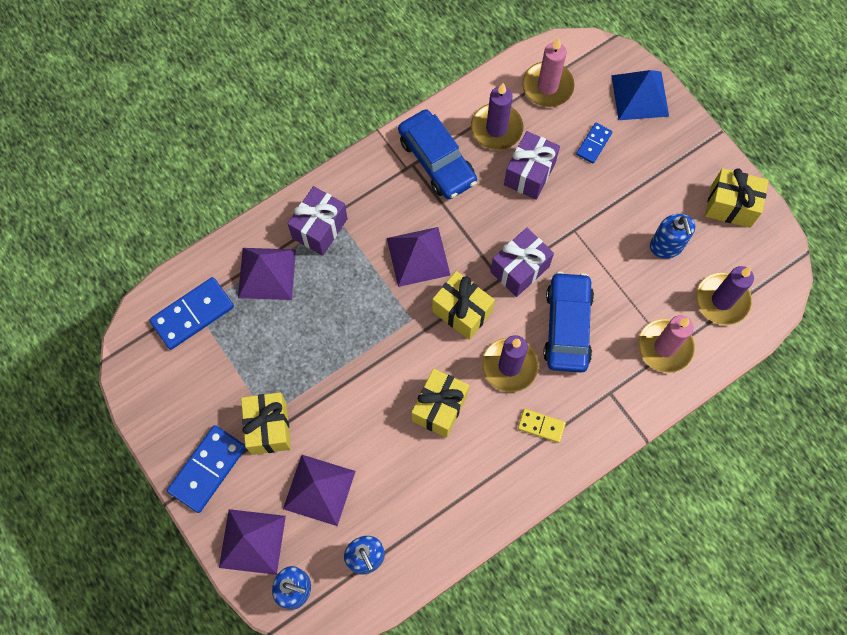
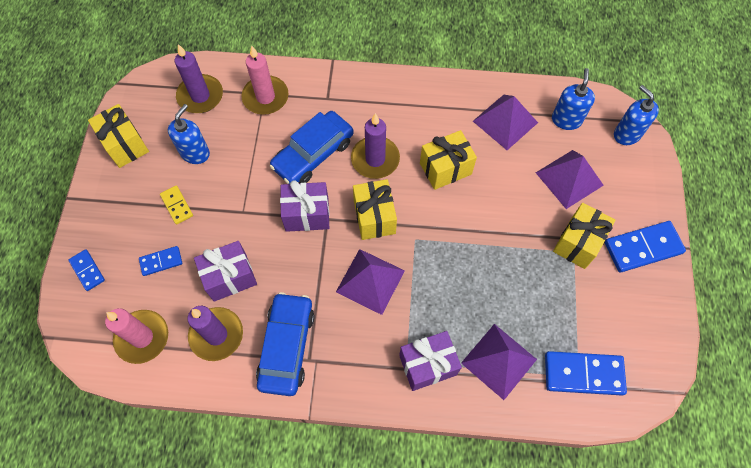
camera: 140 degrees left, 5 degrees down
purple pyramid [219,509,286,575] -> purple pyramid moved to [473,95,538,150]
yellow domino [518,409,566,443] -> yellow domino moved to [160,185,193,225]
blue pyramid [611,70,669,120] -> blue domino [68,249,105,291]

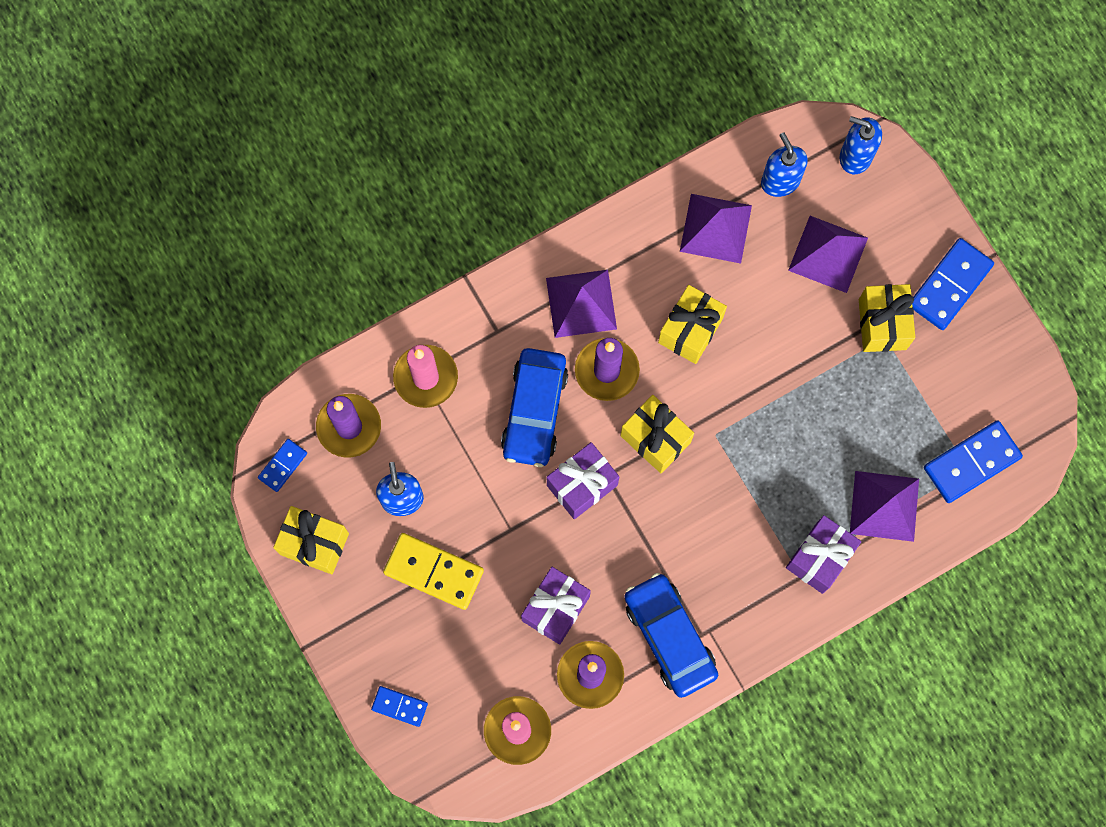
camera: 35 degrees left, 10 degrees up
blue domino [139,246,182,276] -> blue domino moved to [258,439,307,492]
yellow domino [160,185,193,225] -> yellow domino [383,533,484,610], size x1.80
purple pyramid [336,249,405,315] -> purple pyramid moved to [546,270,617,338]

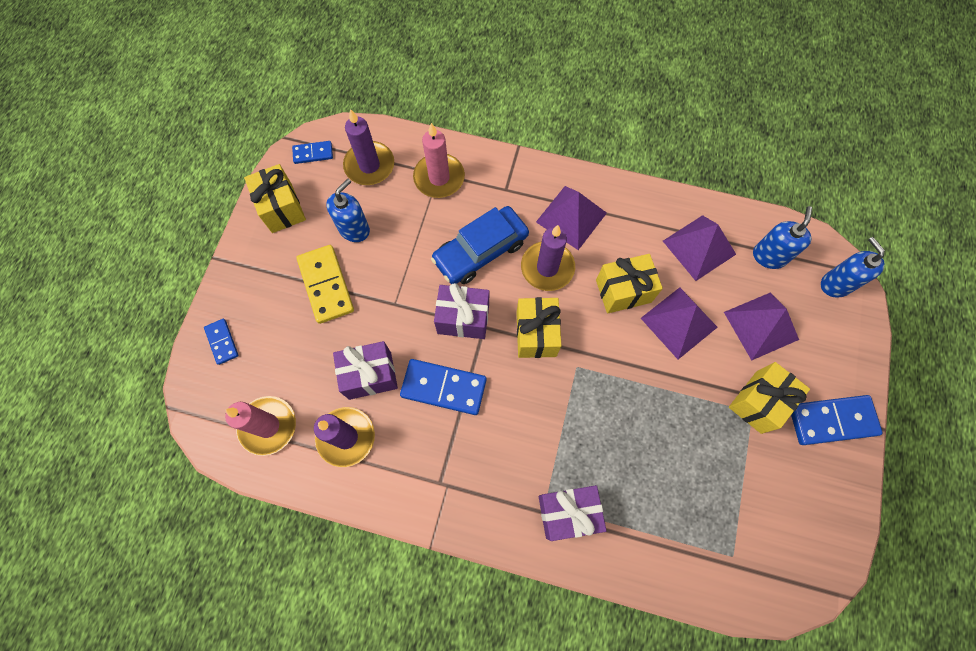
camera: 45 degrees right, 5 degrees down
blue car [624,573,718,698] -> none
purple pyramid [850,471,919,542] -> purple pyramid moved to [641,287,718,359]
blue domino [924,420,1023,503] -> blue domino moved to [400,359,487,415]

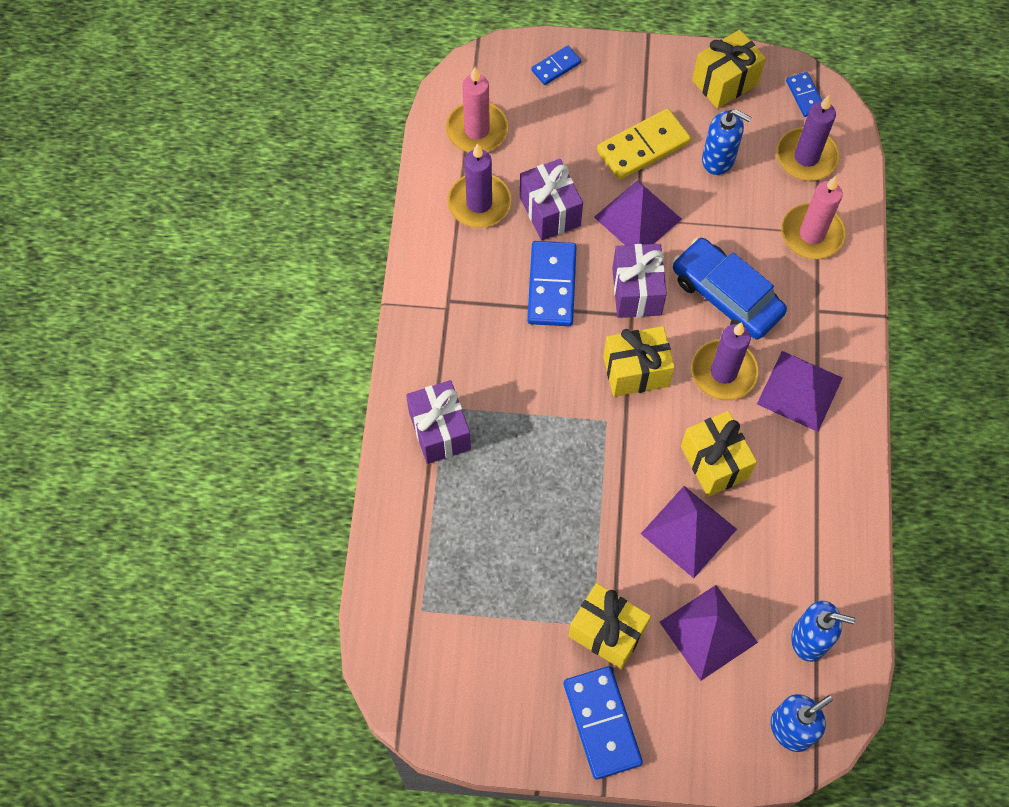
camera: 80 degrees right, 5 degrees down
purple pyramid [663,215,736,281] -> purple pyramid moved to [594,180,682,245]

